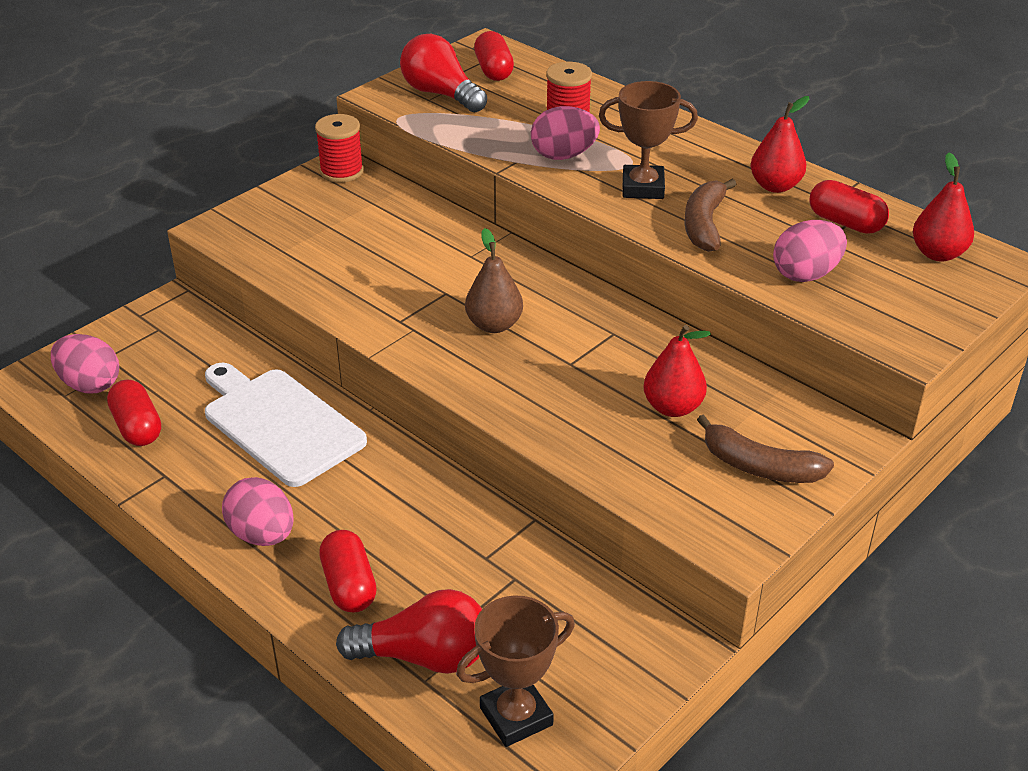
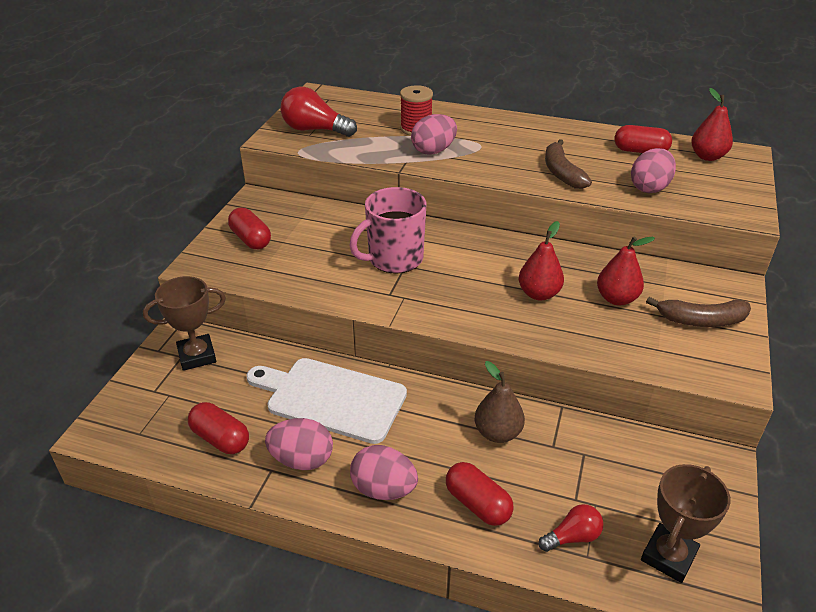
camera: 25 degrees left, 0 degrees up
pink egg [51,334,119,394] -> pink egg moved to [265,418,333,470]
red spool [315,114,364,183] -> none
red light bulb [336,589,482,674] -> red light bulb [539,504,604,552], size x0.56
brown pear [465,228,523,333] -> brown pear moved to [475,361,525,443]
red capsule [474,31,514,81] -> red capsule moved to [228,208,271,249]
brown trophy [599,81,698,199] -> brown trophy moved to [143,276,226,371]
red pear [751,96,809,193] -> red pear moved to [519,221,564,301]
none -> pink mug [349,187,426,274]

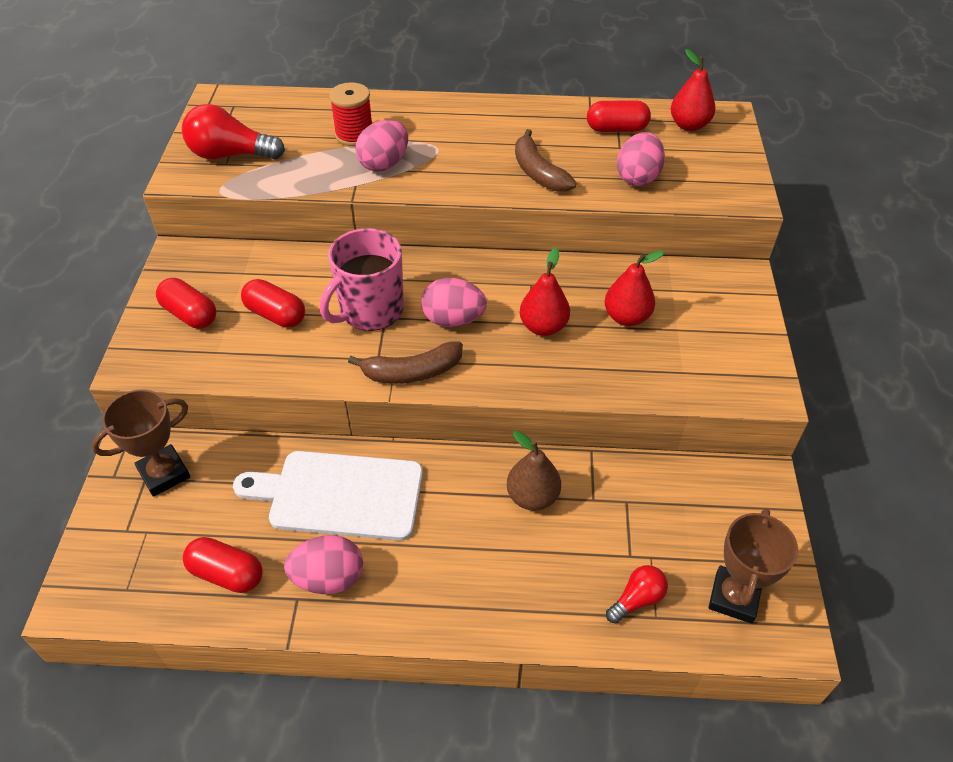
camera: 15 degrees left, 10 degrees up
pink egg [350,445,418,500] -> pink egg moved to [421,278,487,327]
red capsule [446,462,514,526] -> red capsule moved to [241,279,305,328]
brown banana [646,297,751,327] -> brown banana moved to [348,341,463,383]

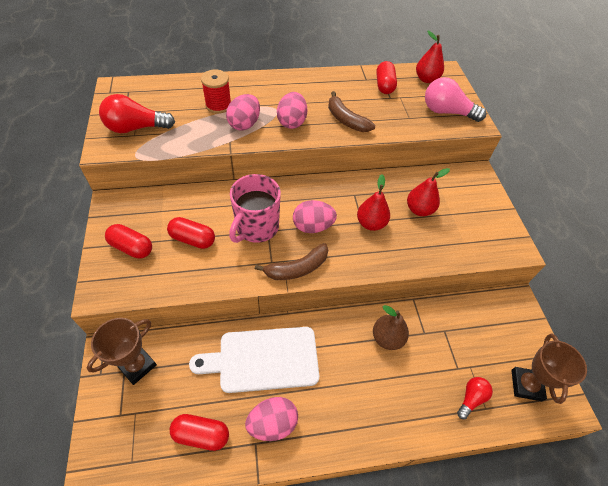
camera: 15 degrees left, 5 degrees up
red capsule [587,100,651,132] -> red capsule turned 75 degrees counterclockwise [376,61,397,94]
pink egg [617,132,665,186] -> pink egg moved to [277,92,307,129]
none -> pink light bulb [425,77,486,122]

